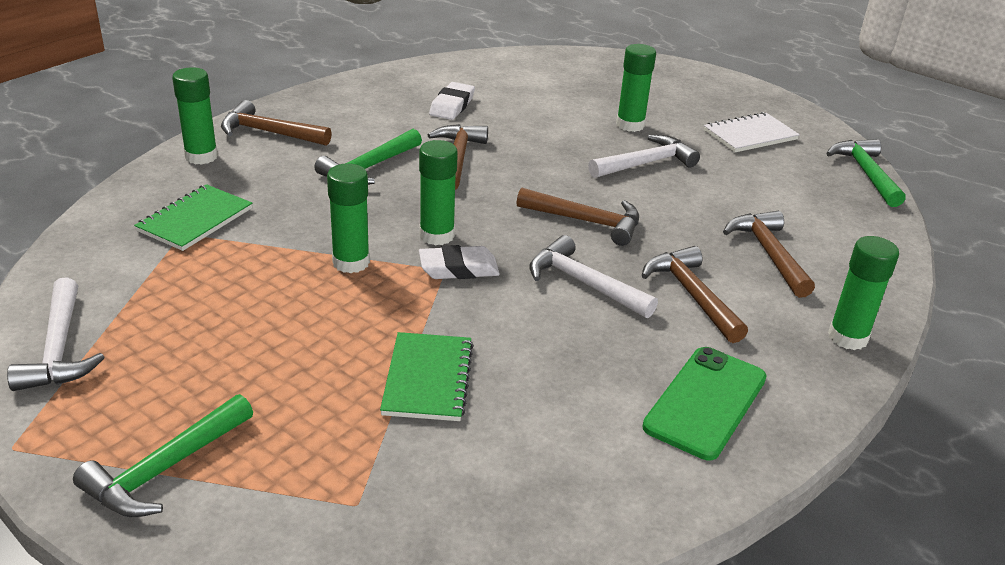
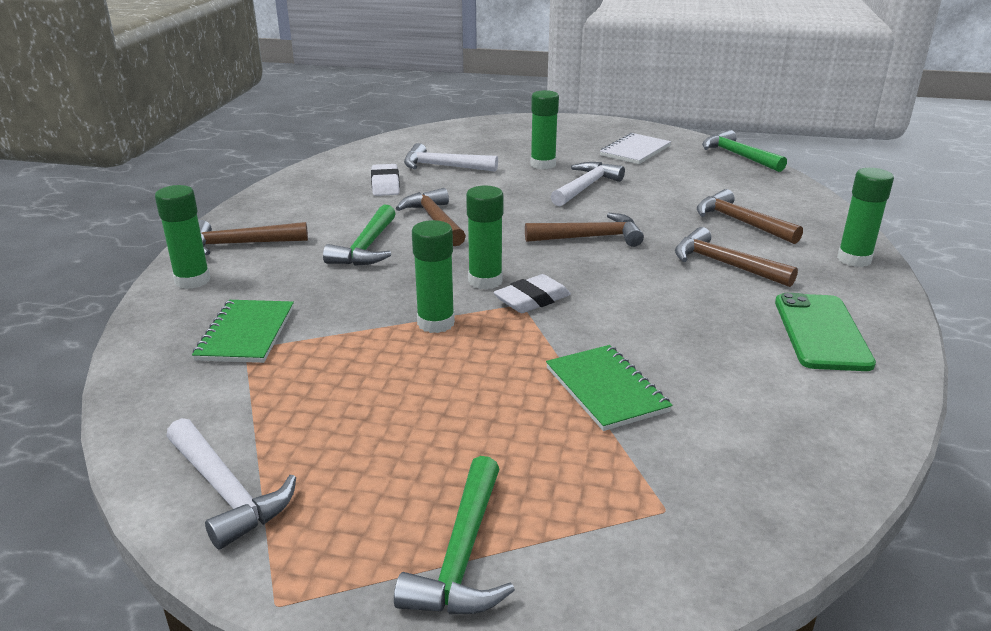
camera: 25 degrees left, 5 degrees down
white hammer [529,235,658,318] -> white hammer moved to [404,143,498,172]

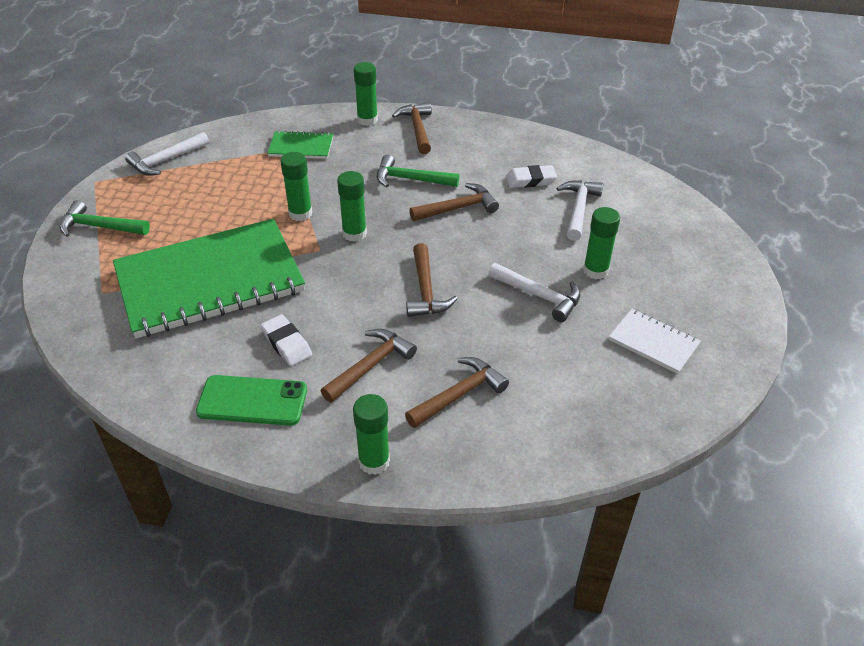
camera: 90 degrees right, 15 degrees up
white eraser [494,274,571,313] -> white eraser moved to [261,314,312,366]
green notebook [546,345,673,431] -> green notebook [113,219,305,338], size x2.34
green hammer [702,130,787,172] -> none

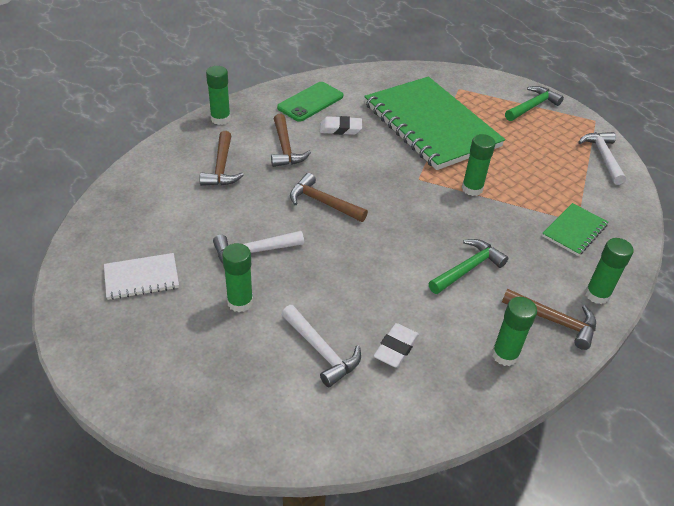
camera: 125 degrees right, 0 degrees up
green notebook [113,219,305,338] -> green notebook turned 45 degrees counterclockwise [364,77,505,170]
green glue stick [337,171,367,242] -> green glue stick moved to [492,297,537,366]
brown hammer [409,183,499,221] -> none

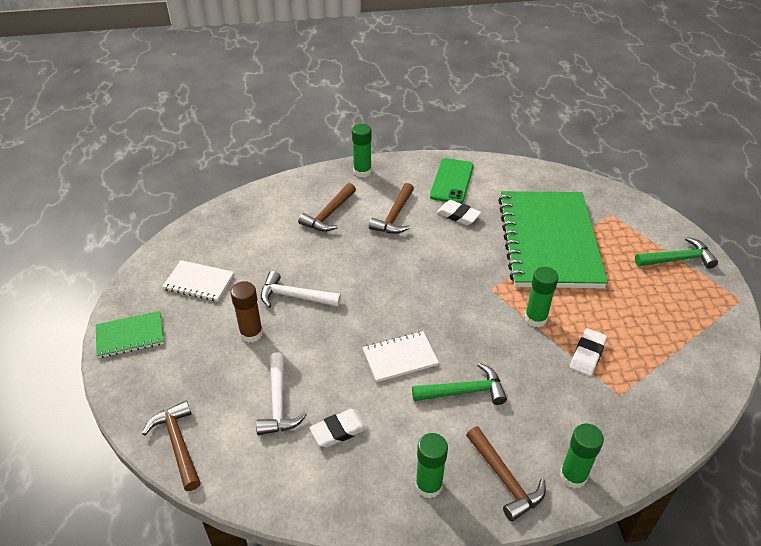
camera: 35 degrees right, 0 degrees up
green glue stick [222,243,253,312] -> brown glue stick [230,281,263,343]
green phone [277,82,343,122] -> green phone turned 60 degrees counterclockwise [430,158,474,204]
brown hammer [290,173,368,222] -> brown hammer moved to [142,401,201,491]
green notebook [542,203,608,256] -> green notebook moved to [96,311,164,358]
white hammer [579,132,626,185] -> none
none -> white notebook [363,331,439,382]
none -> white eraser [570,328,607,376]

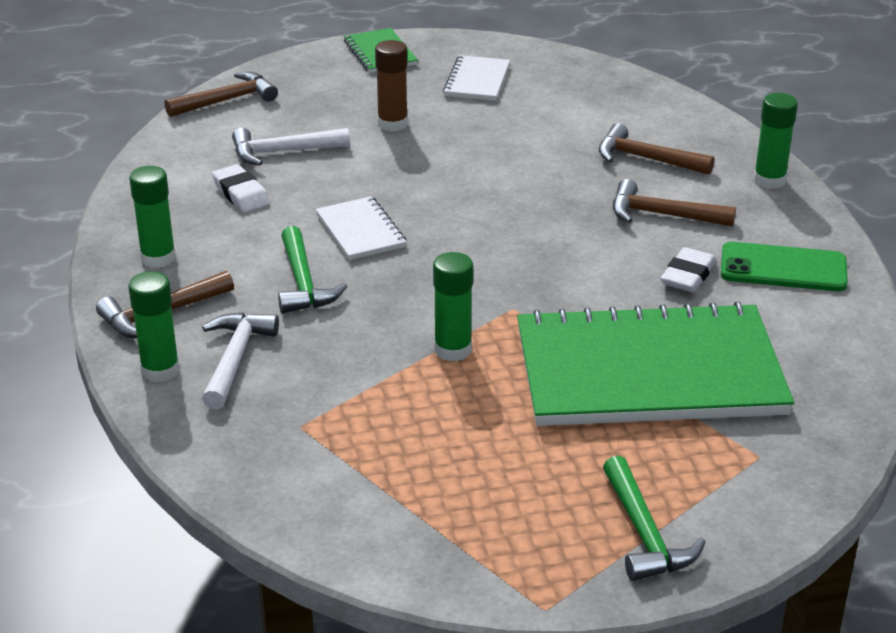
camera: 85 degrees right, 10 degrees down
white hammer [261,271,341,308] -> white hammer moved to [202,312,279,409]
white eraser [570,328,607,376] -> none

